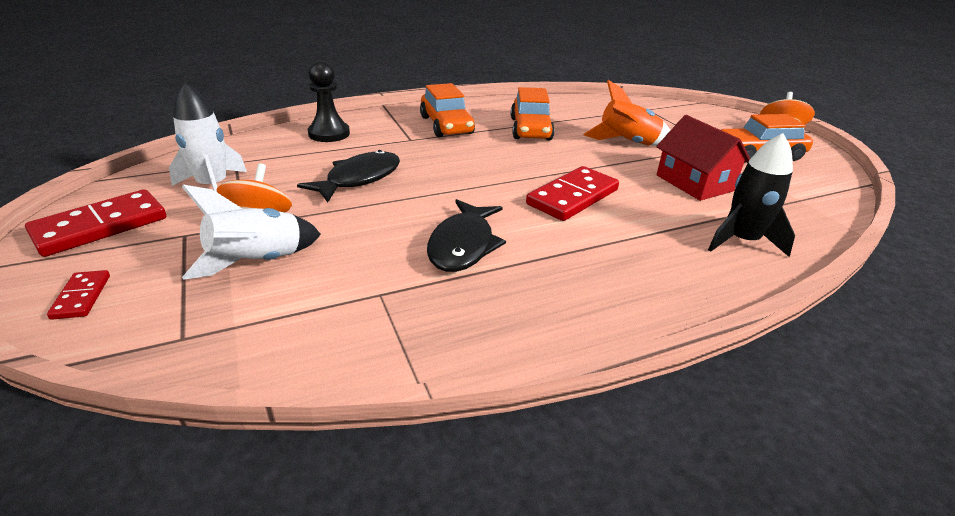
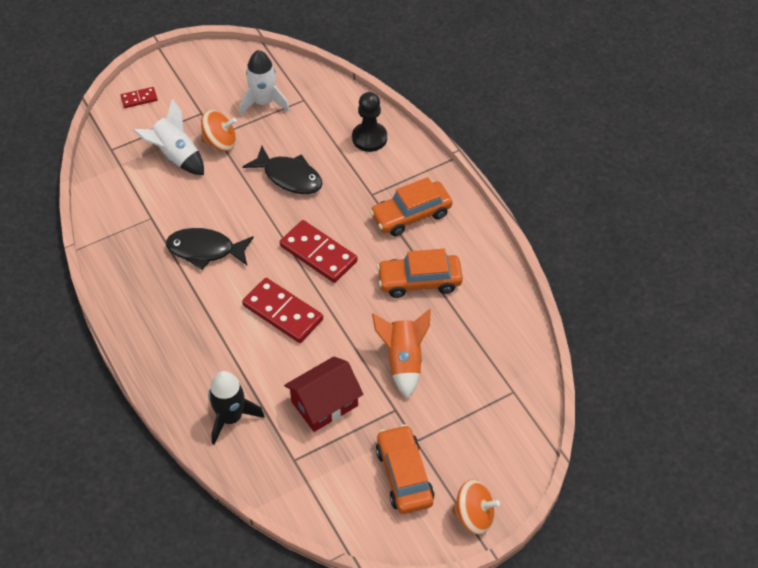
camera: 85 degrees right, 20 degrees up
red domino [25,189,166,257] -> red domino moved to [280,220,358,283]

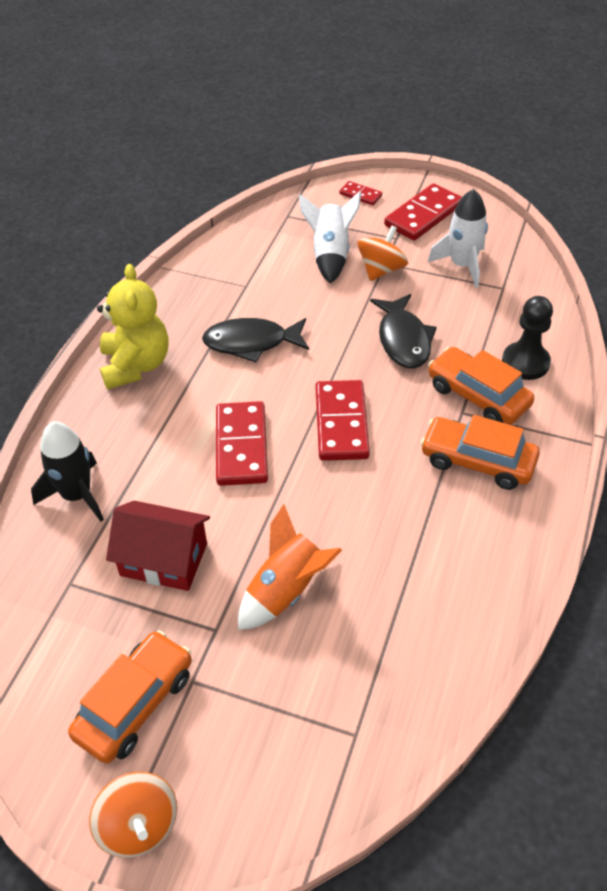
camera: 50 degrees right, 5 degrees down
black fish [166,228,254,270] -> black fish turned 60 degrees counterclockwise [202,318,309,362]
orange spinning top [201,110,237,151] -> orange spinning top turned 105 degrees counterclockwise [357,226,408,281]
orange car [377,249,463,298] -> orange car moved to [428,347,534,424]
none -> yellow teddy bear [97,264,168,389]
none -> red domino [384,183,462,241]

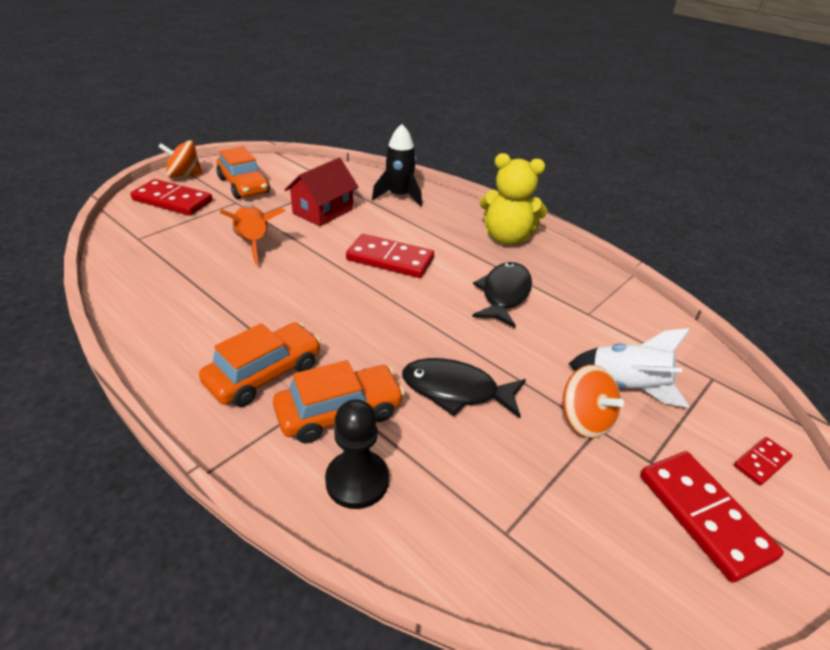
camera: 110 degrees right, 10 degrees down
red domino [316,380,370,461] -> red domino moved to [130,179,213,216]
white rocket [428,189,488,288] -> none

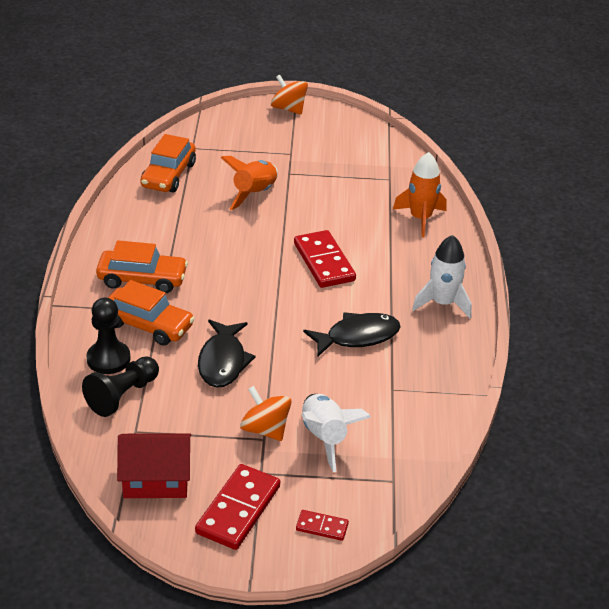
camera: 50 degrees right, 0 degrees up
red domino [130,179,213,216] -> none
orange car [216,146,270,199] -> orange car moved to [140,134,196,192]
red house [285,158,358,227] -> red house moved to [117,433,191,498]
black rocket [372,124,422,207] -> orange rocket [393,152,447,237]
black fish [402,358,526,418] -> black fish turned 150 degrees counterclockwise [198,319,256,388]
yellow teddy bear [479,153,547,245] -> white rocket [412,235,472,318]
orange spinning top [563,365,624,438] -> orange spinning top turned 120 degrees clockwise [240,386,291,441]
none -> black pawn [82,356,159,417]

